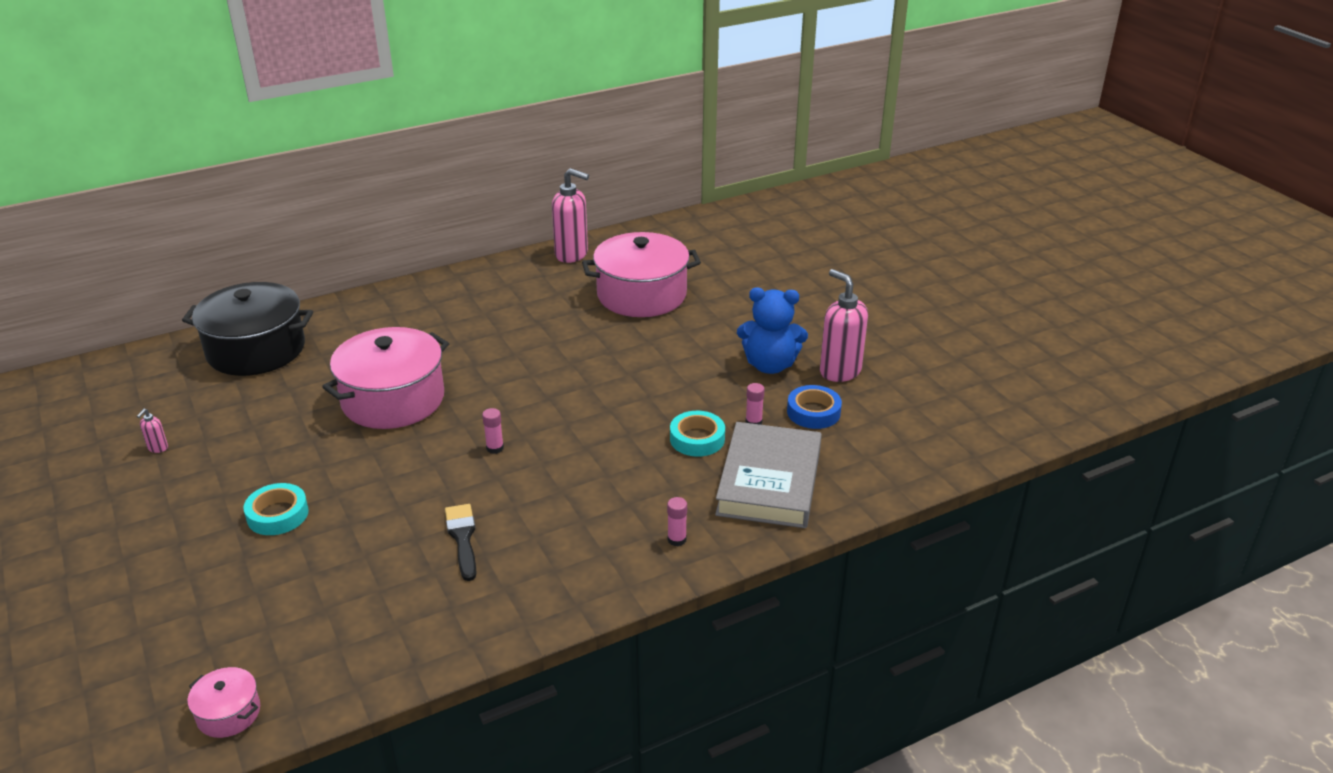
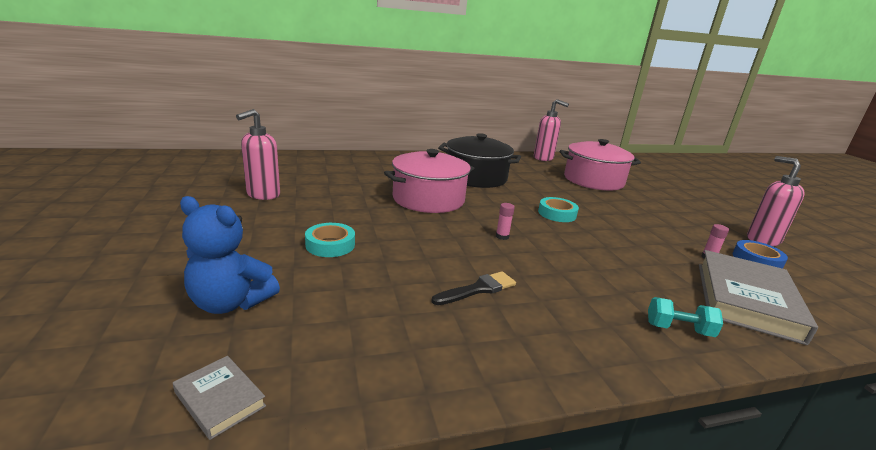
camera: 10 degrees right, 10 degrees down
pink soap dispenser [137,409,168,453] -> pink soap dispenser [236,109,280,200], size x2.37
black pot [182,282,313,376] -> black pot moved to [438,133,521,188]
pink pot [187,667,260,738] -> grey book [173,356,266,440]
black brush [445,504,476,581] -> black brush turned 60 degrees clockwise [431,271,516,305]
pink glue stick [667,497,687,546] -> turquoise dumbbell [648,297,723,337]
turquoise tape [670,411,725,457] -> turquoise tape moved to [538,197,579,222]
blue teddy bear [737,287,808,374] -> blue teddy bear moved to [180,196,280,314]

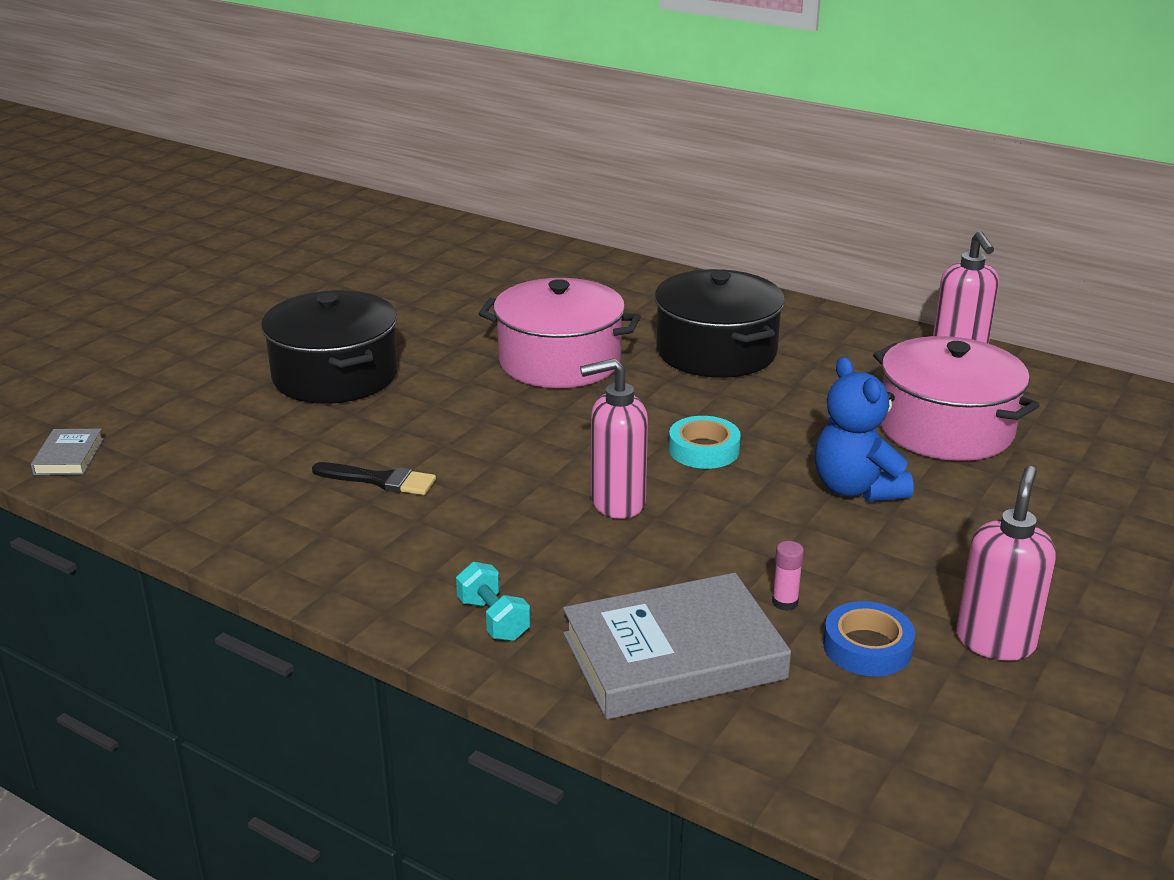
camera: 50 degrees right, 5 degrees up
blue teddy bear [180,196,280,314] -> blue teddy bear moved to [815,357,914,502]
pink soap dispenser [236,109,280,200] -> pink soap dispenser moved to [580,358,648,519]
turquoise tape [305,223,355,257] -> black pot [261,290,398,404]
pink glue stick [496,203,515,240] -> none

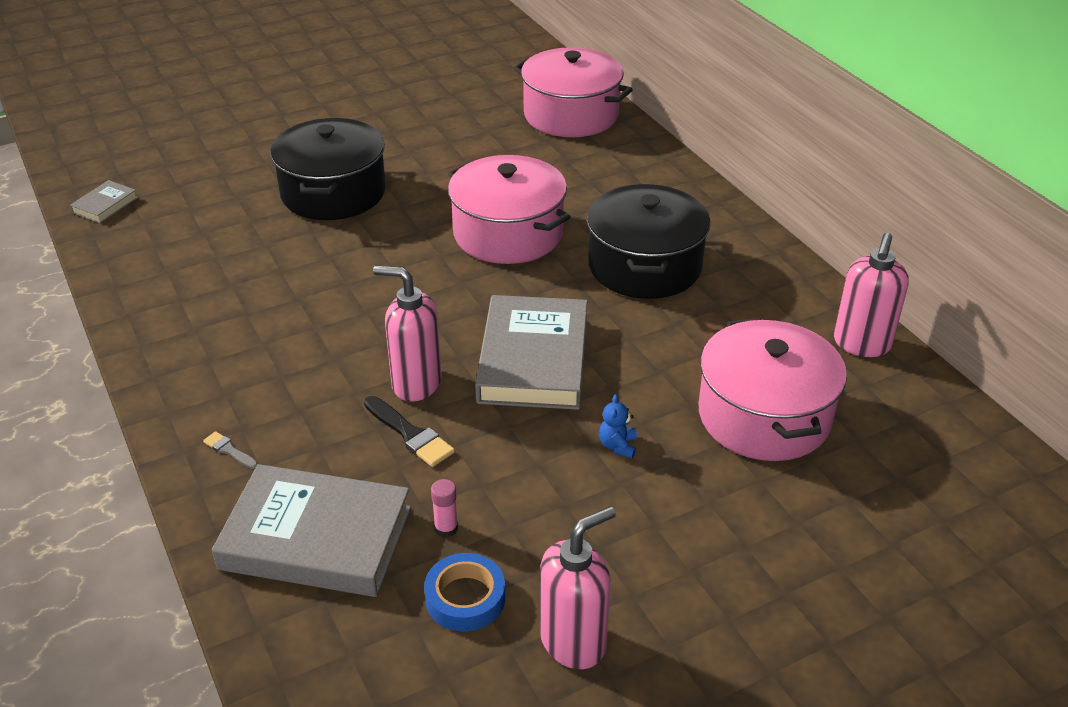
camera: 30 degrees right, 10 degrees up
black brush [312,462,436,495] -> black brush moved to [364,396,455,467]
turquoise dumbbell [456,562,530,641] -> grey brush [203,431,258,469]
turquoise tape [669,416,741,469] -> grey book [475,295,588,410]
blue teddy bear [815,357,914,502] -> blue teddy bear [599,394,637,458], size x0.45
none -> pink pot [513,47,633,137]

